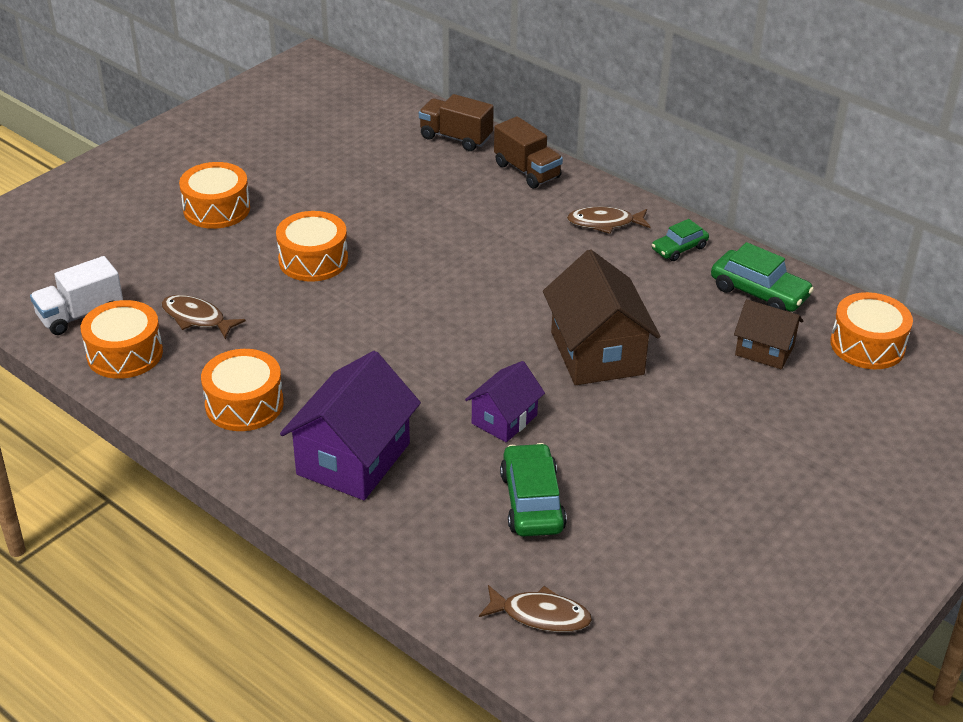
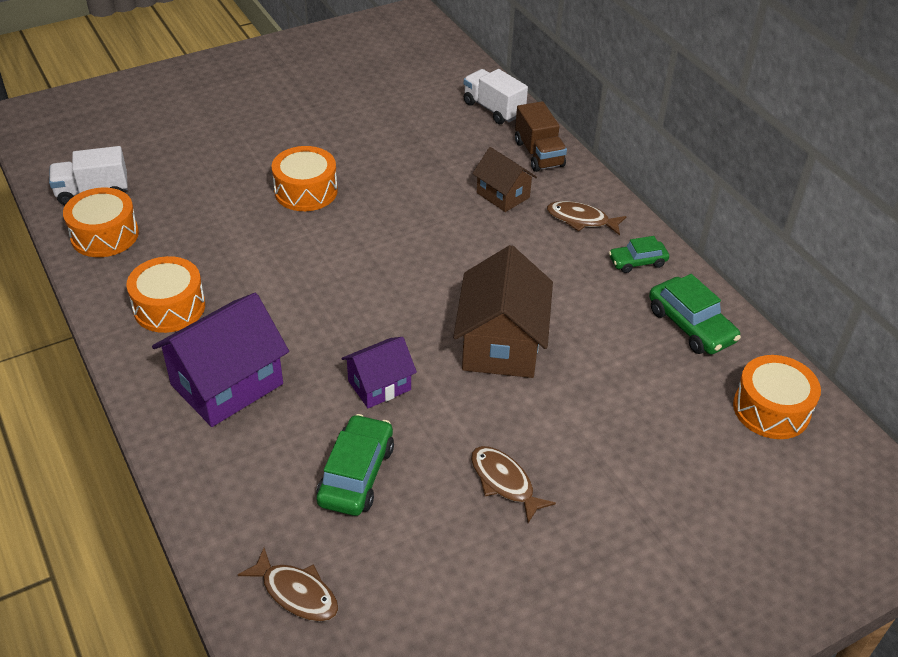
camera: 20 degrees right, 5 degrees up
brown fish [161,295,246,339] -> brown fish moved to [471,446,556,523]
orange drum [179,162,250,229] -> none
brown truck [419,94,494,151] -> white truck [464,69,528,124]
brown house [734,299,803,369] -> brown house moved to [472,147,537,212]

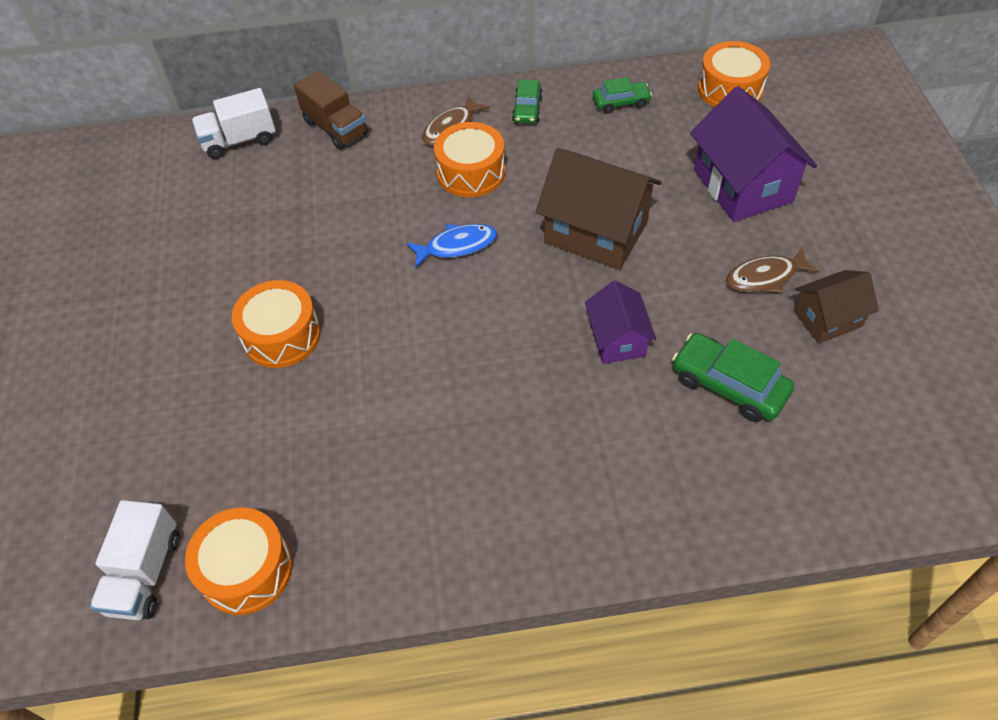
camera: 65 degrees left, 10 degrees up
orange drum [126,256,205,333] -> orange drum moved to [434,122,505,197]
purple house [152,293,289,427] -> purple house moved to [690,86,817,222]
brown fish [238,548,338,621] -> none
brown house [472,147,537,212] -> brown house moved to [794,270,879,344]
brown truck [515,101,567,172] -> brown truck turned 45 degrees clockwise [294,71,368,150]
green car [649,274,741,354] -> green car [593,77,652,113], size x0.62
none -> blue fish [407,224,497,268]

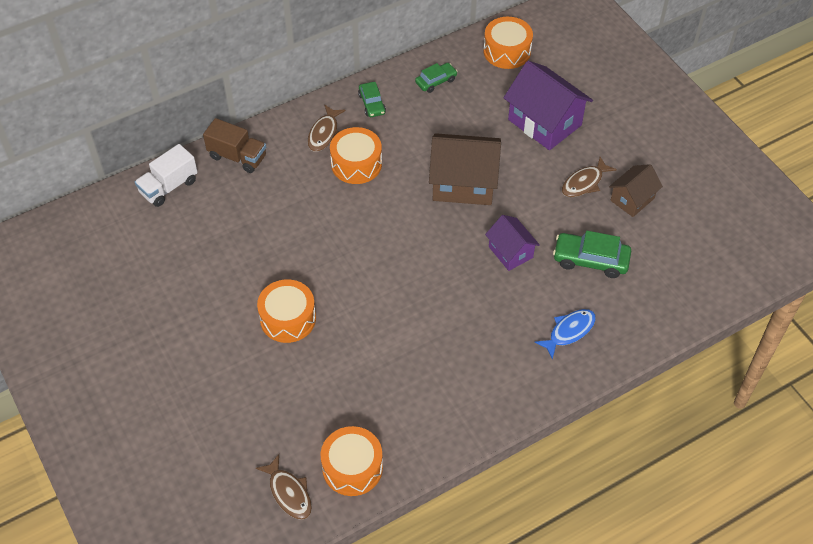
camera: 25 degrees left, 0 degrees up
white truck [90,500,180,620] -> brown fish [256,454,312,520]
blue fish [407,224,497,268] -> blue fish moved to [534,309,596,360]

